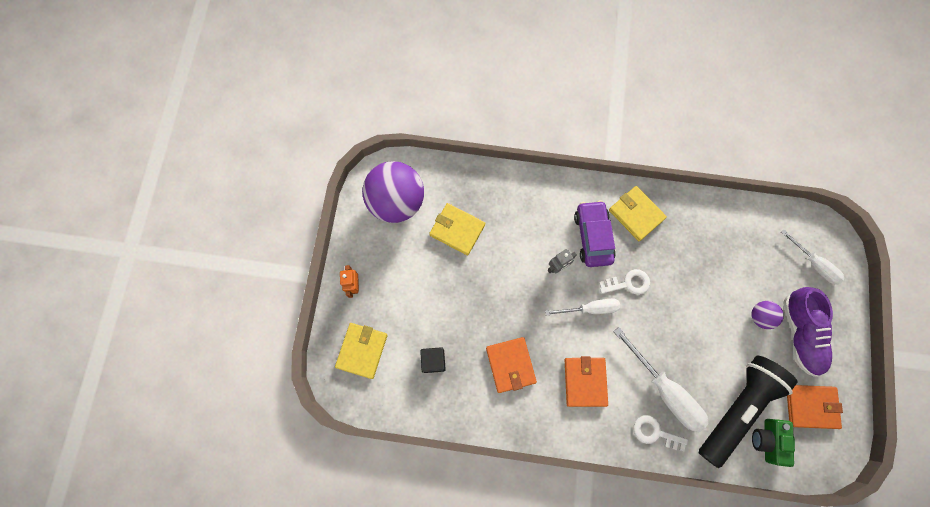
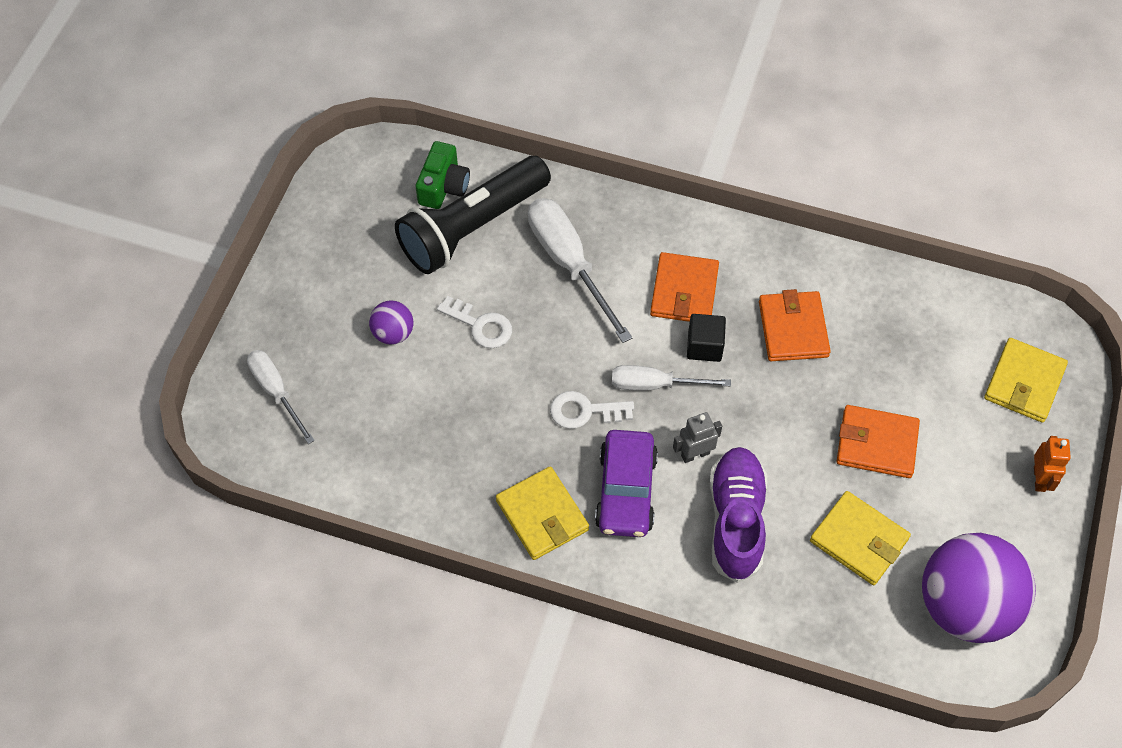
camera: 170 degrees left, 15 degrees down
black cube [420,347,446,373] -> black cube moved to [687,314,726,362]
white key [634,415,688,451] -> white key moved to [437,296,512,348]
purple shoe [783,287,833,377] -> purple shoe moved to [710,447,767,583]
orange wallet [787,385,843,429] -> orange wallet moved to [836,405,920,478]

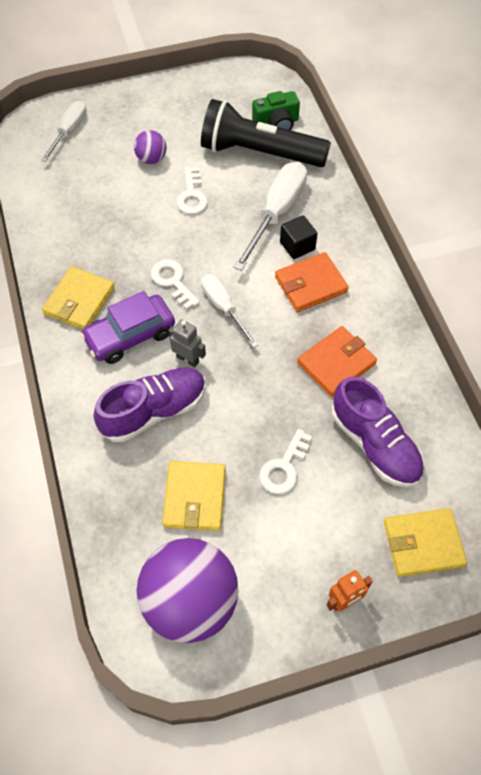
camera: 55 degrees right, 0 degrees up
black cube [687,314,726,362] -> black cube moved to [280,215,318,259]
orange wallet [836,405,920,478] -> white key [259,429,313,494]
none -> purple shoe [331,377,424,488]

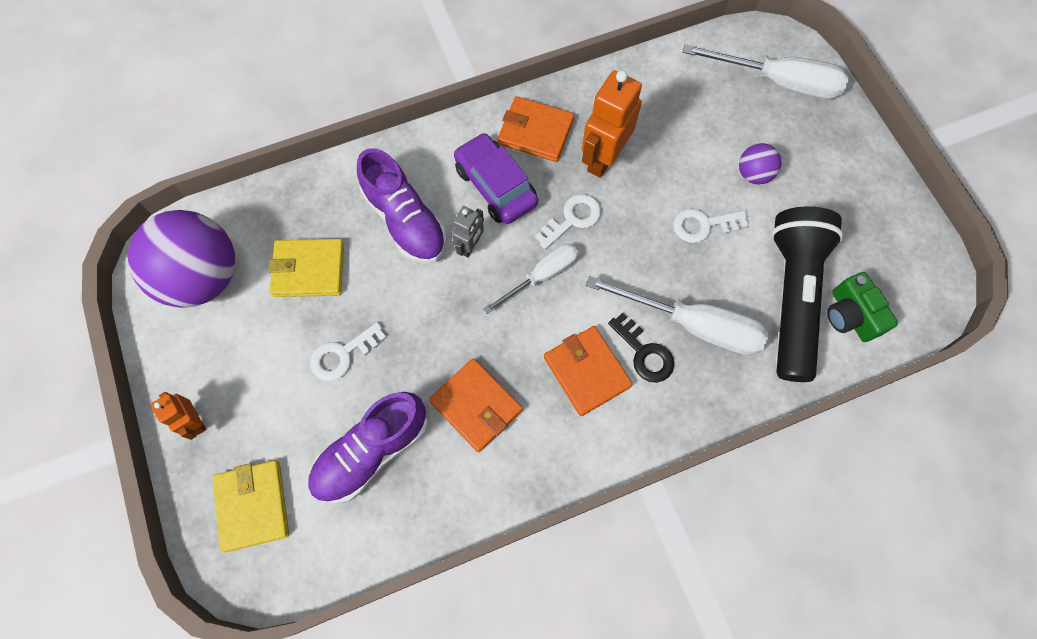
camera: 85 degrees right, 10 degrees up
white screwdriver [41,101,87,162] -> white screwdriver [683,44,849,99], size x1.60
yellow wallet [42,266,115,330] -> orange wallet [497,96,574,162]
white key [259,429,313,494] -> white key turned 60 degrees counterclockwise [310,322,387,381]
black cube [280,215,318,259] -> black key [608,313,674,383]
none -> orange robot [582,70,642,178]

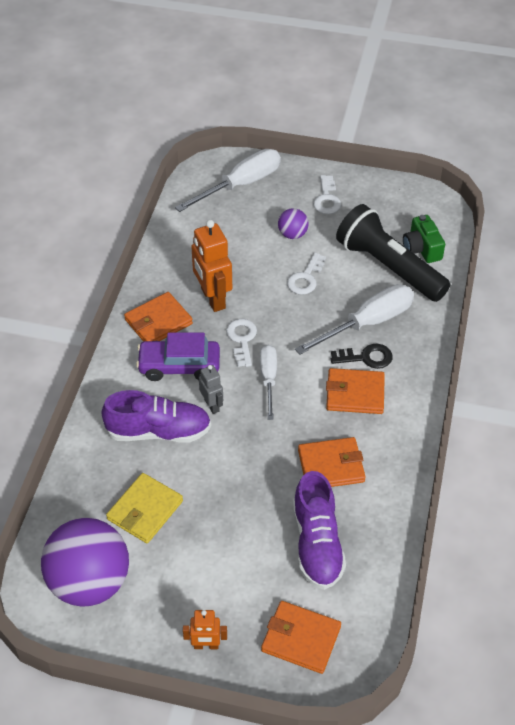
camera: 55 degrees left, 20 degrees down
yellow wallet [213,460,289,552] -> orange wallet [261,601,341,674]
white key [310,322,387,381] -> white key moved to [313,175,341,214]
green camera [827,272,898,342] -> green camera turned 60 degrees clockwise [403,215,445,263]

